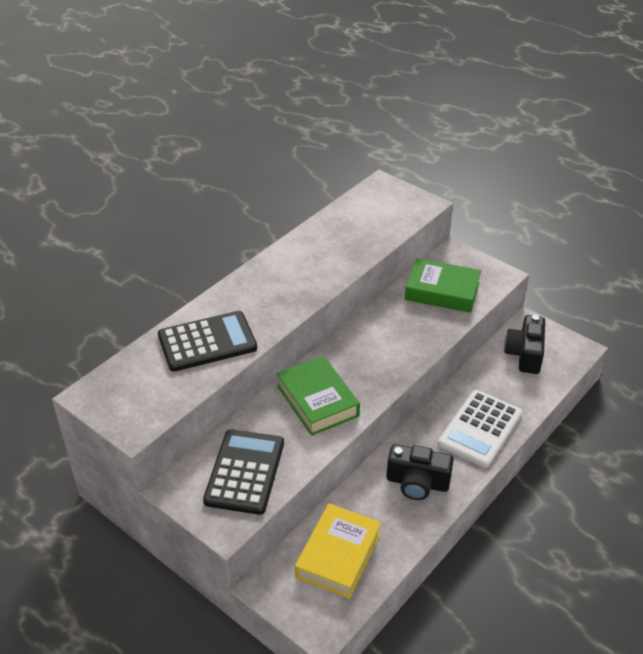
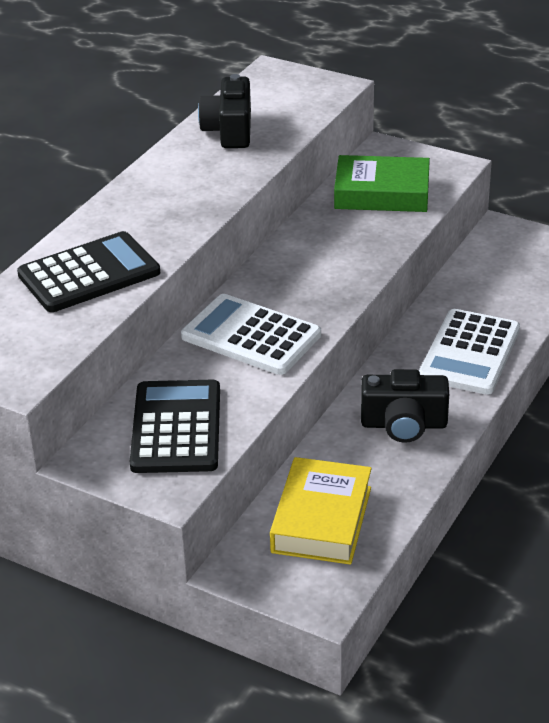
camera: 10 degrees left, 5 degrees down
green book [277,356,360,436] -> white calculator [181,294,321,375]
black camera [504,315,545,374] -> black camera moved to [198,74,251,148]

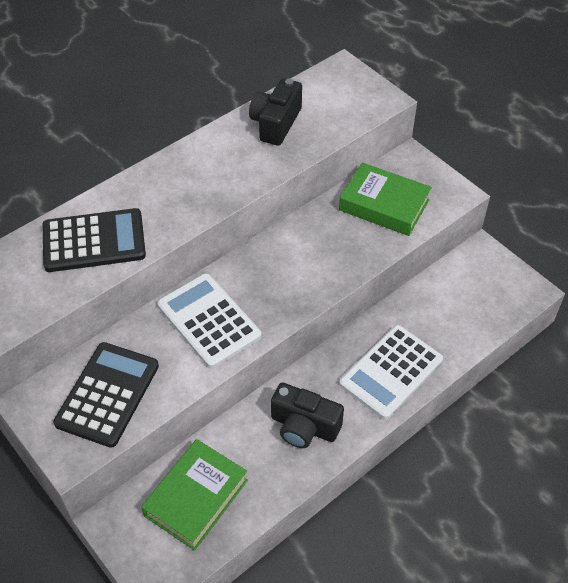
camera: 20 degrees right, 15 degrees up
yellow book [270,457,372,565] -> green book [141,439,248,551]

